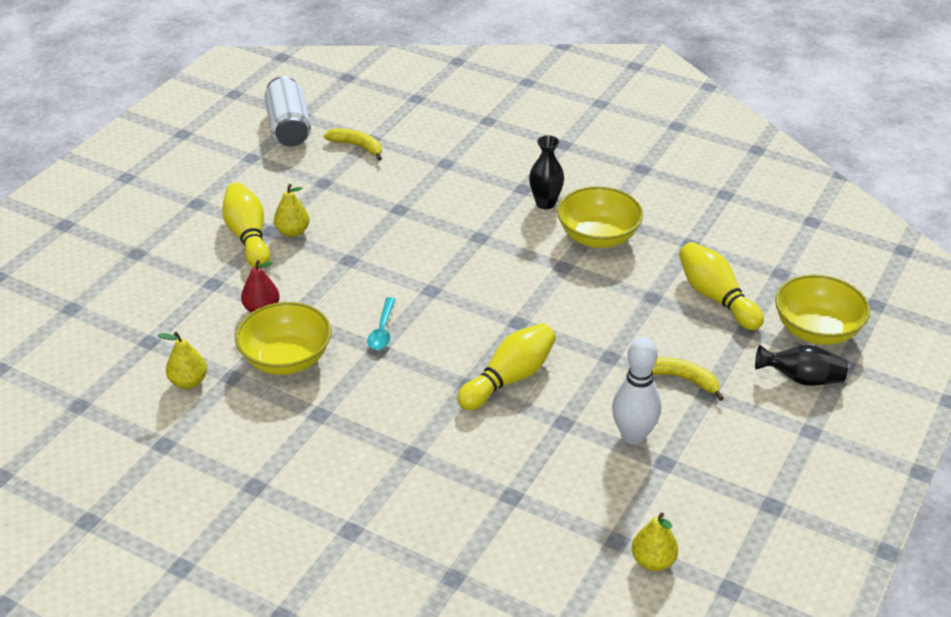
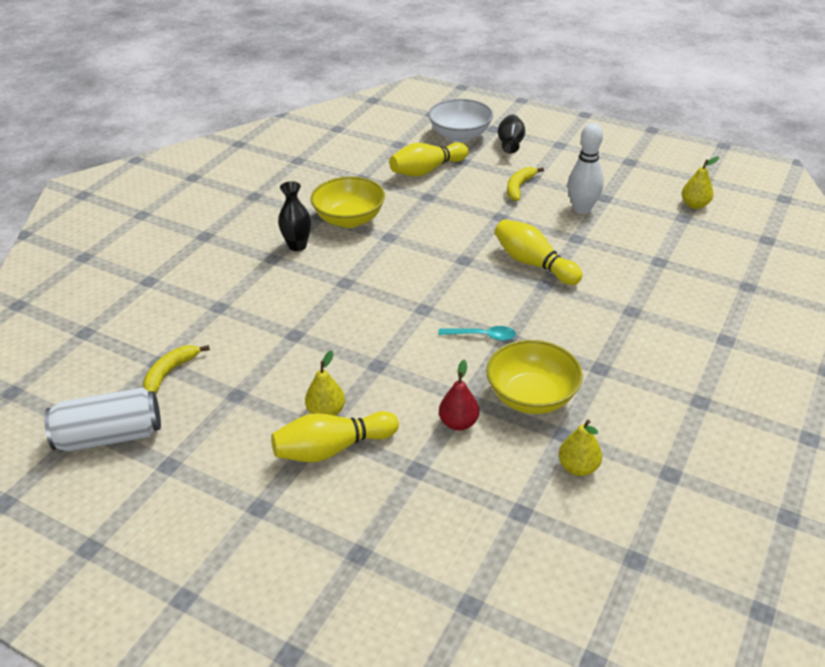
camera: 90 degrees left, 0 degrees up
yellow bowl [775,275,870,345] -> white bowl [428,99,493,142]

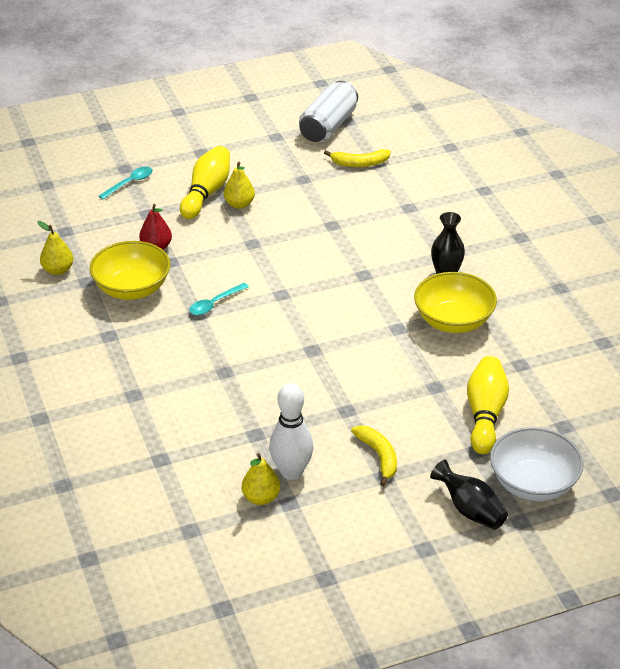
camera: 130 degrees right, 0 degrees up
yellow banana [143,345,210,394] -> yellow banana turned 105 degrees clockwise [324,149,391,167]
yellow bowling pin [494,219,583,285] -> none
yellow pear [682,157,719,209] -> yellow pear moved to [242,453,280,505]
none -> turquoise spoon [99,167,153,199]

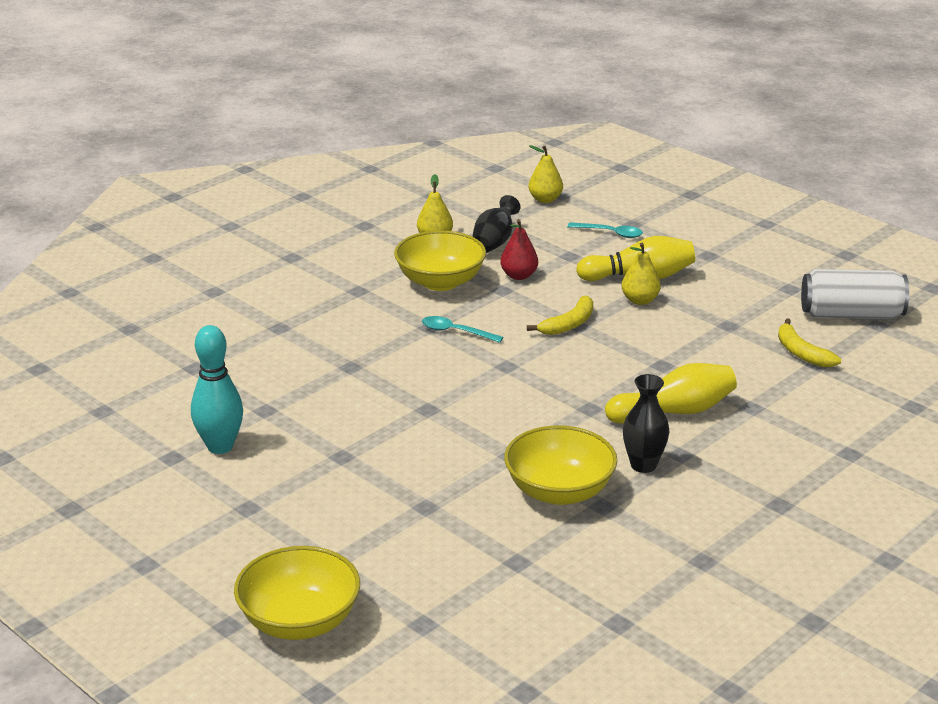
camera: 65 degrees right, 10 degrees down
yellow pear [242,453,280,505] -> yellow pear moved to [528,145,563,203]
white bowling pin [269,383,314,480] -> turquoise bowling pin [191,325,243,454]
yellow banana [351,425,397,486] -> yellow banana moved to [527,295,593,335]
black vase [430,459,508,530] -> black vase moved to [472,195,520,253]
yellow bowling pin [467,356,509,454] -> yellow bowling pin moved to [605,363,737,424]
white bowl [490,427,584,501] -> yellow bowl [234,546,360,640]

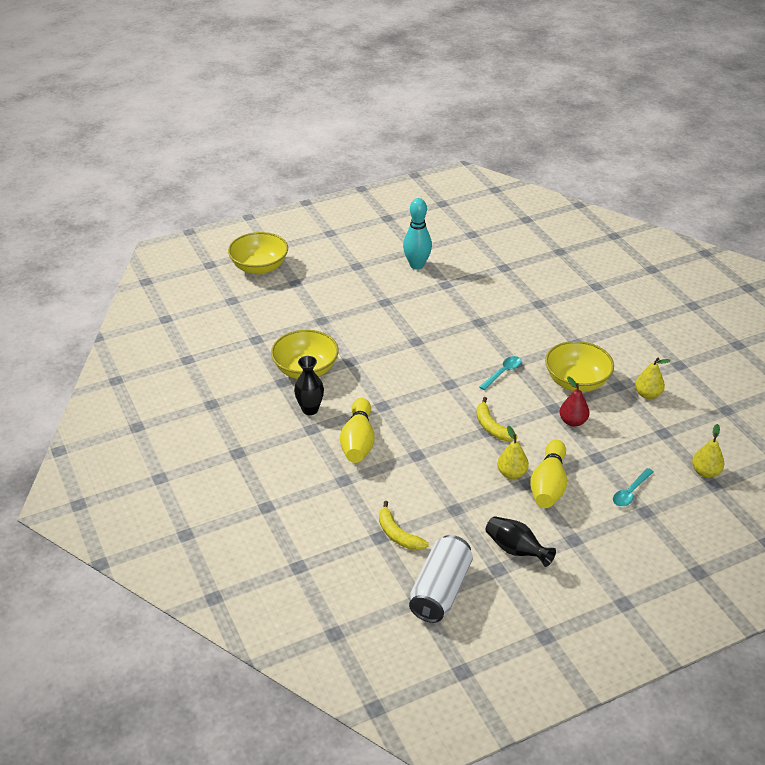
camera: 110 degrees right, 10 degrees up
black vase [472,195,520,253] -> black vase moved to [486,516,556,567]
yellow banana [778,318,841,367] -> yellow banana turned 120 degrees counterclockwise [379,501,429,551]

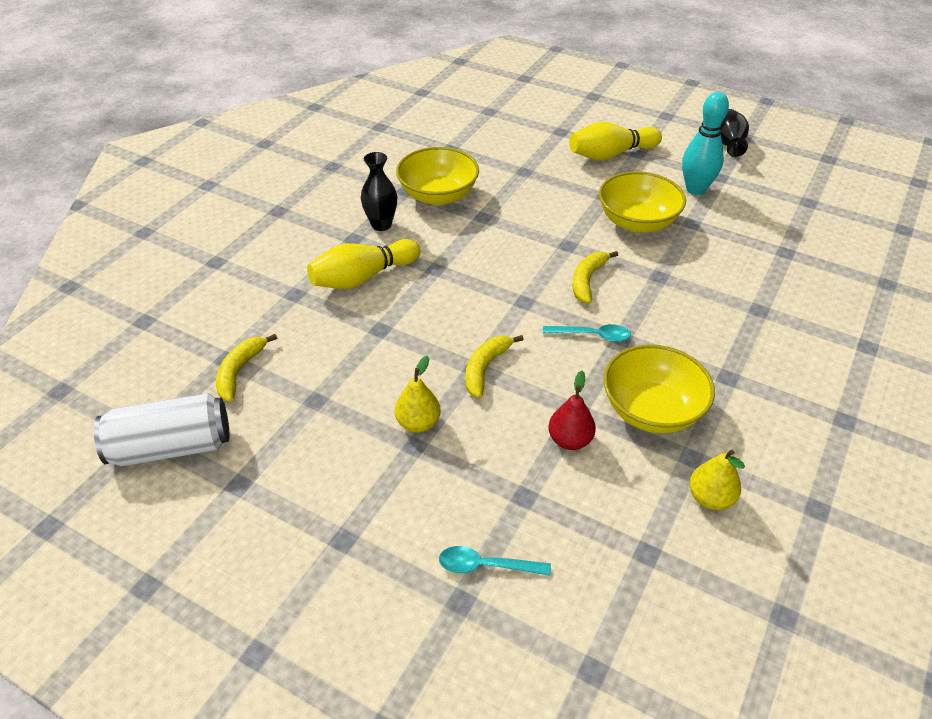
camera: 55 degrees right, 5 degrees up
yellow bowl [228,232,288,274] -> yellow bowl moved to [599,171,686,233]
black vase [486,516,556,567] -> black vase moved to [720,109,749,157]
yellow bowling pin [530,440,567,508] -> yellow bowling pin moved to [569,122,662,160]
yellow pear [692,424,724,478] -> none
none -> yellow banana [572,251,618,304]

